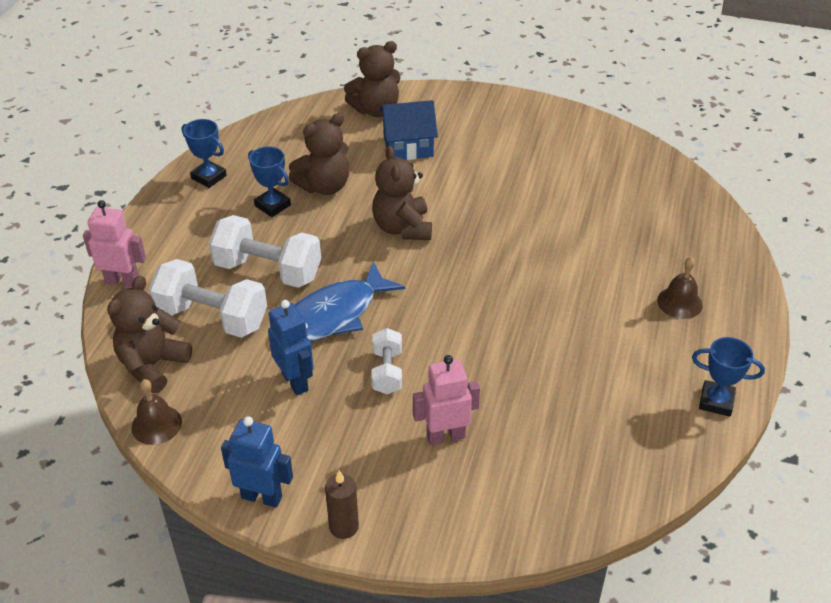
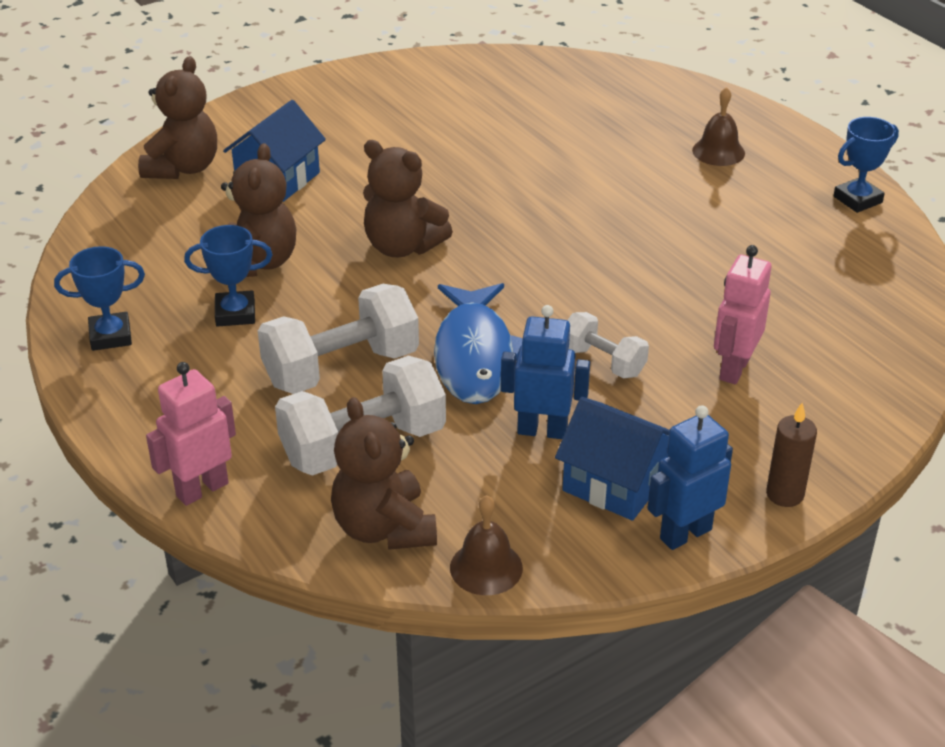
camera: 50 degrees left, 5 degrees down
none -> blue house [555,397,670,521]

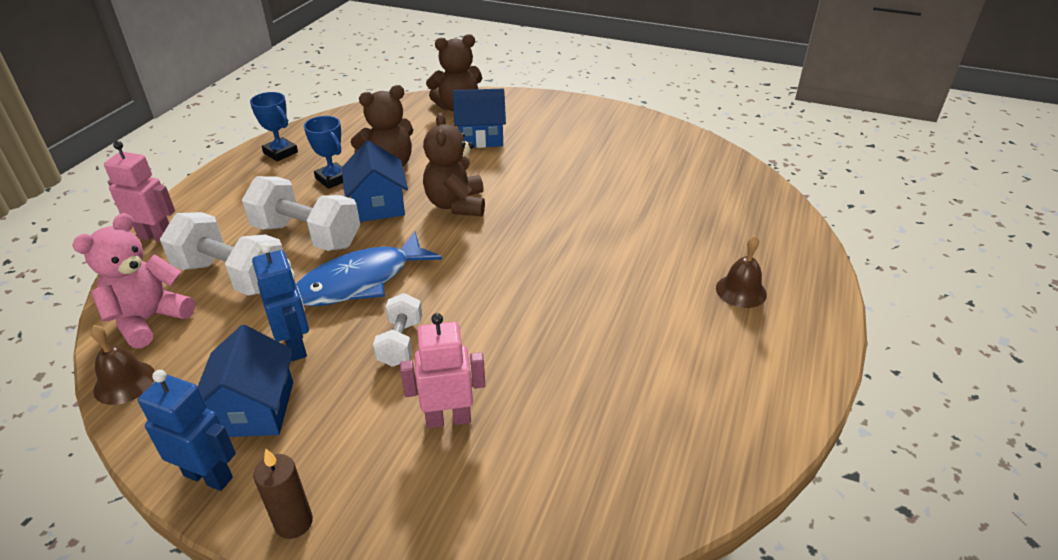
camera: 55 degrees right, 0 degrees up
brown teddy bear [331,397,437,550] -> pink teddy bear [72,213,195,348]
blue trophy [834,117,899,213] -> none
none -> blue house [341,140,408,222]

